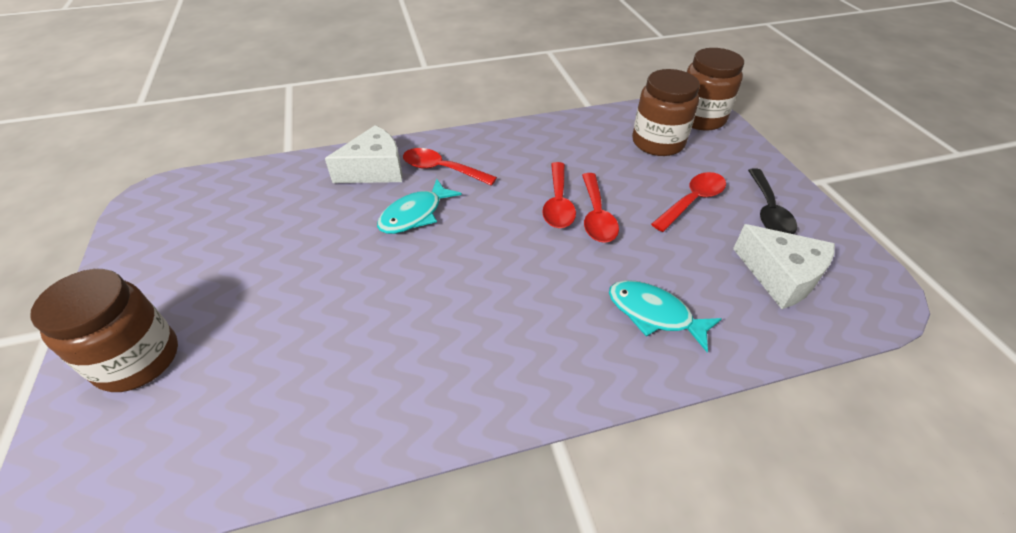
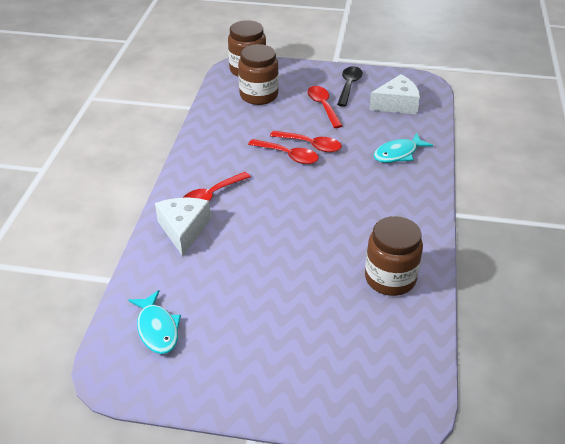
camera: 65 degrees left, 5 degrees down
brown jar [30,269,178,392] -> brown jar moved to [365,216,423,296]
turquoise fish [377,179,462,234] -> turquoise fish moved to [128,290,181,354]
black spoon [748,168,797,234] -> black spoon turned 105 degrees counterclockwise [337,66,363,107]

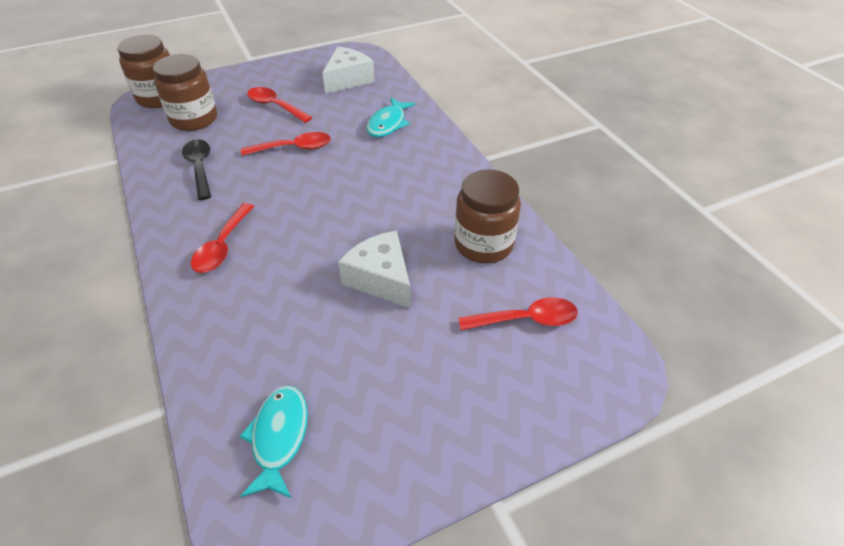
camera: 35 degrees left, 5 degrees up
turquoise fish [128,290,181,354] -> turquoise fish turned 120 degrees counterclockwise [239,385,308,498]
white cheese [155,197,211,256] -> white cheese moved to [338,231,411,308]
red spoon [248,139,319,164] -> red spoon moved to [458,297,578,330]
black spoon [337,66,363,107] -> black spoon moved to [182,139,211,200]

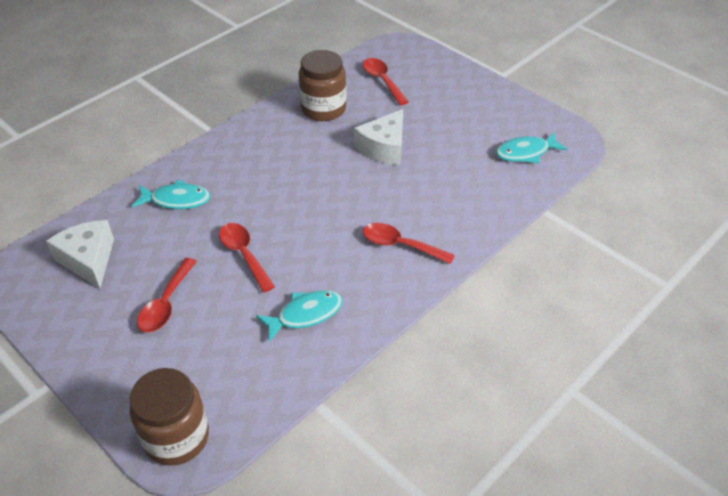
camera: 110 degrees left, 0 degrees up
brown jar [153,54,217,131] -> none
black spoon [182,139,211,200] -> turquoise fish [256,290,343,342]
red spoon [191,203,254,273] -> red spoon turned 150 degrees counterclockwise [363,223,455,264]
white cheese [322,47,375,94] -> white cheese turned 45 degrees clockwise [46,220,114,289]

